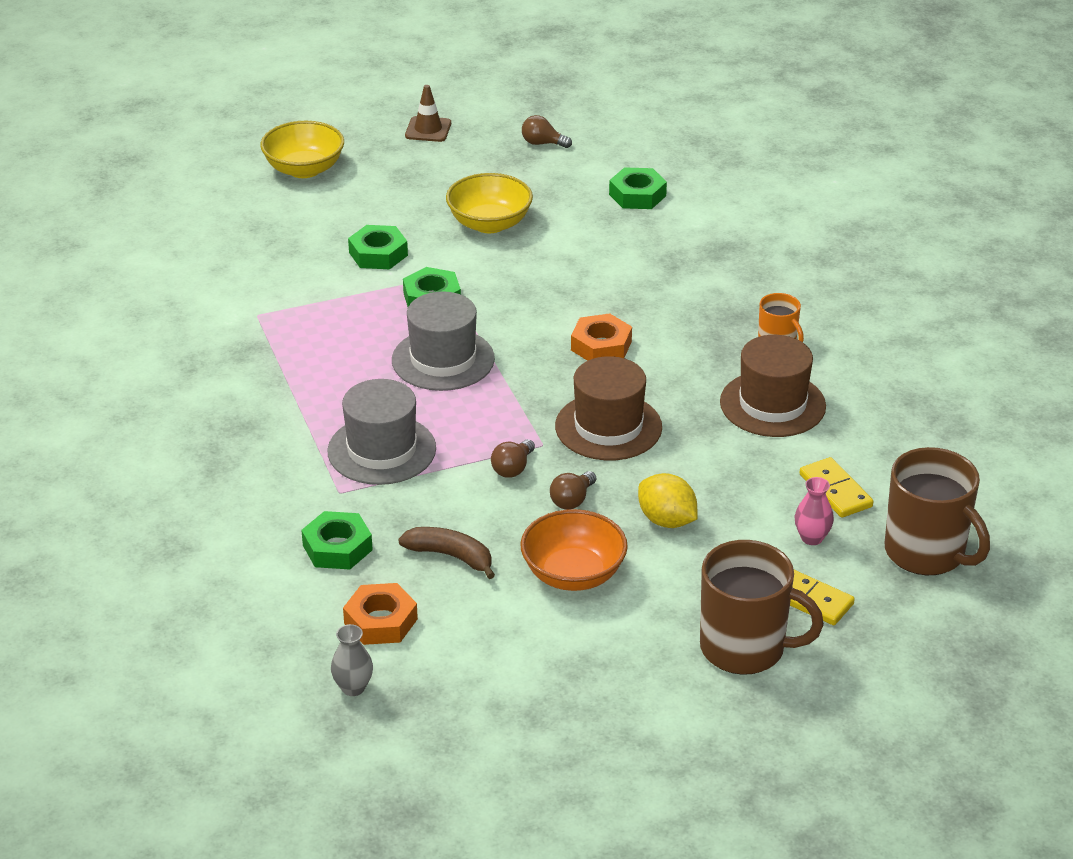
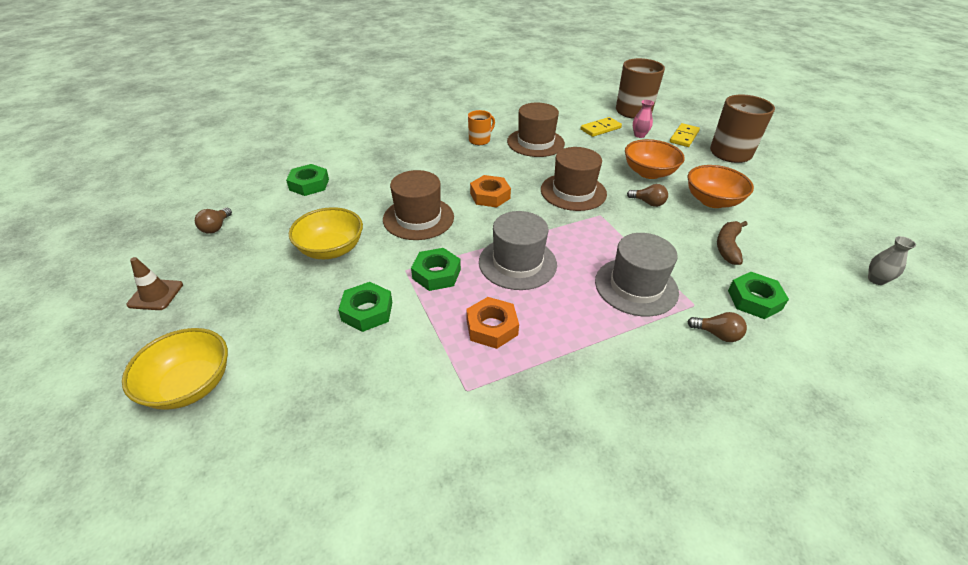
camera: 95 degrees left, 5 degrees up
orange nut [343,583,418,645] -> orange nut moved to [466,297,519,349]
brown light bulb [491,439,535,478] -> brown light bulb moved to [688,312,747,342]
yellow lemon [638,473,698,528] -> orange bowl [625,139,685,179]
none -> brown hat [383,170,454,240]

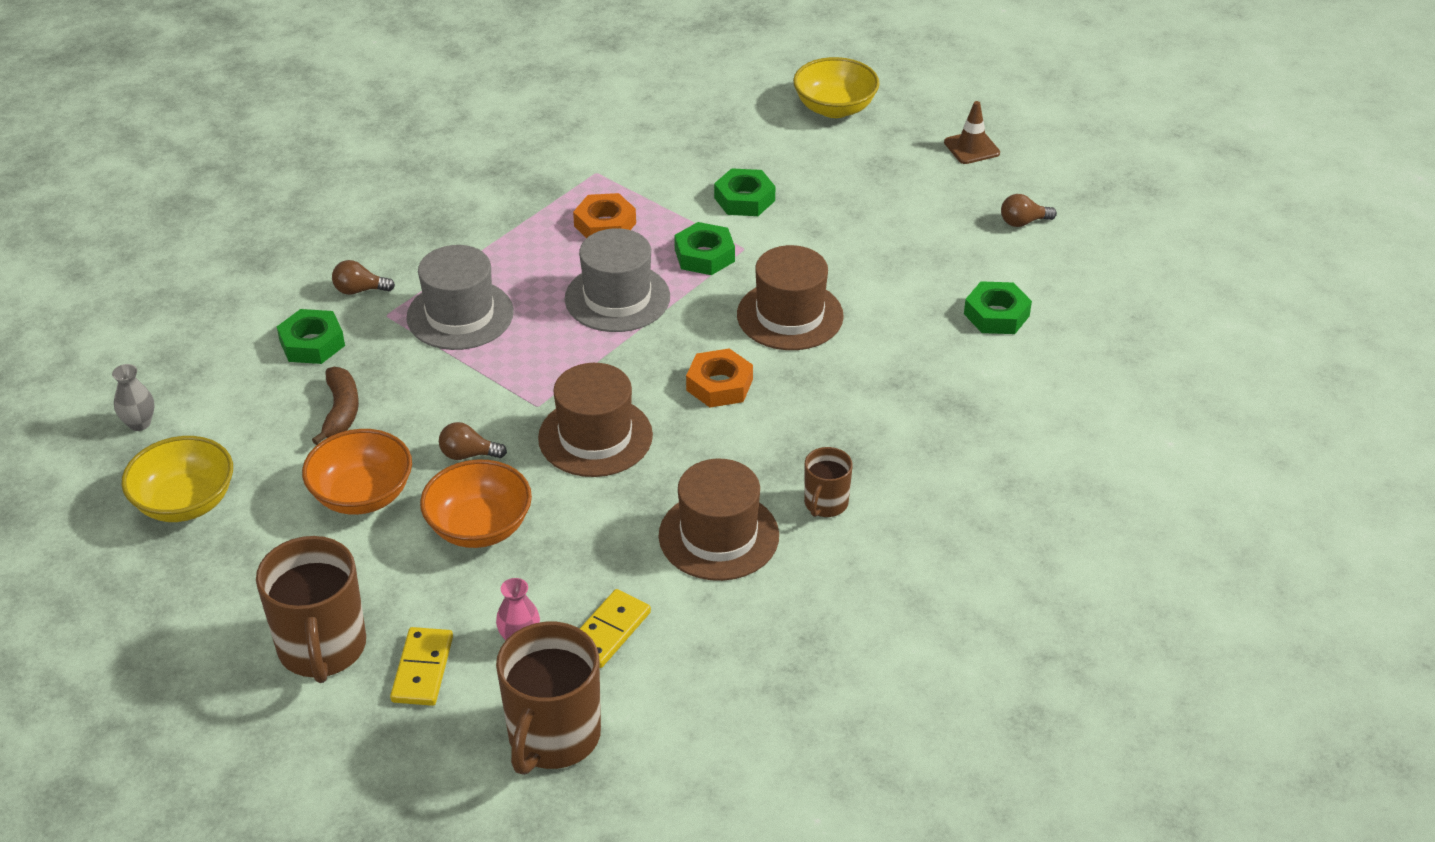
camera: 155 degrees right, 0 degrees up
brown light bulb [195,207,232,234] -> brown light bulb turned 90 degrees counterclockwise [1001,194,1057,227]
yellow bowl [289,207,363,259] -> yellow bowl moved to [121,436,233,522]
orange mug [468,110,495,145] -> brown mug [804,447,853,517]

